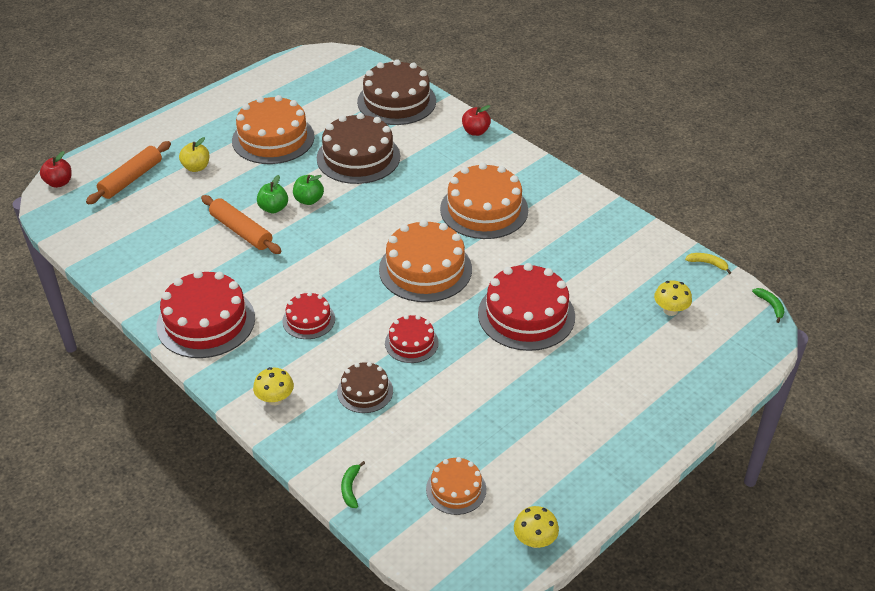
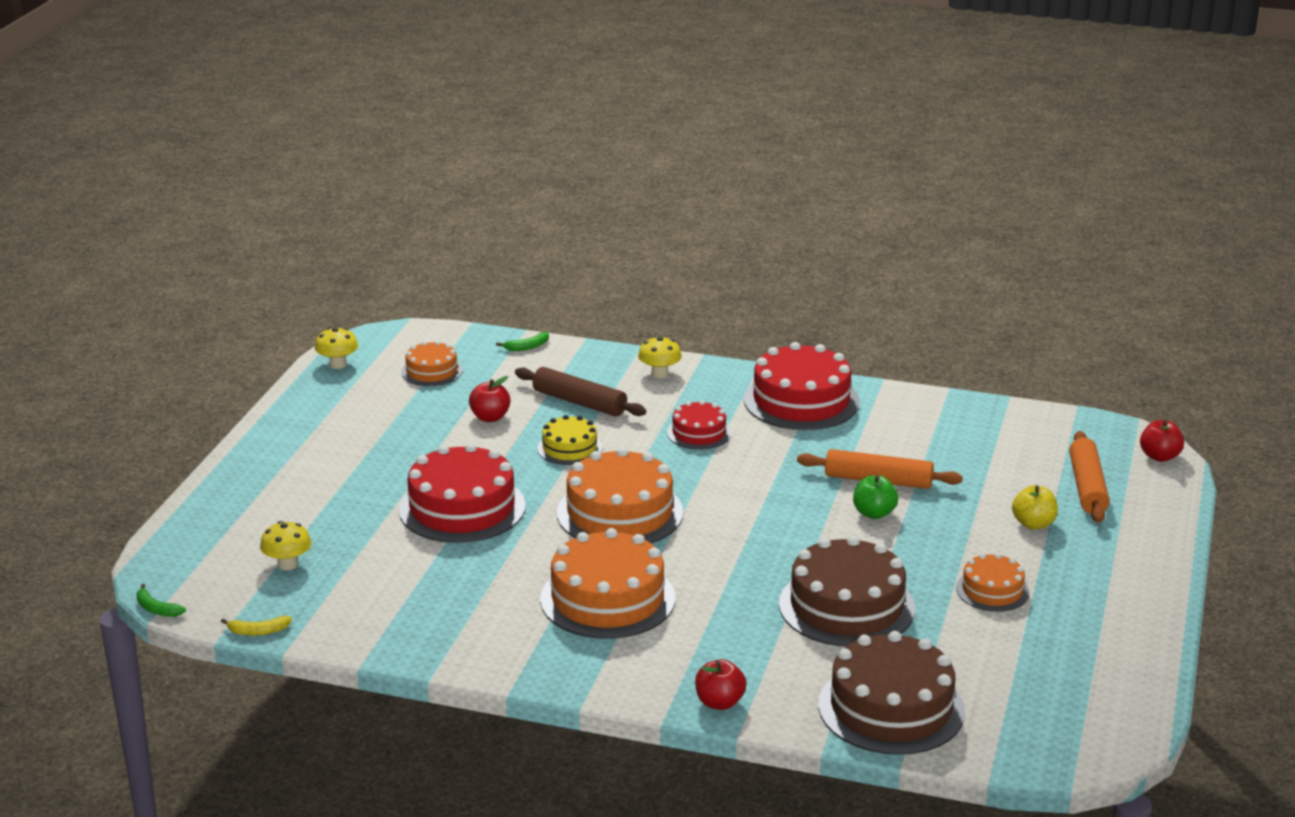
camera: 150 degrees right, 15 degrees down
orange cake [232,95,315,164] -> orange cake [956,553,1029,612], size x0.54
green apple [293,175,324,205] -> none
brown cake [337,362,393,413] -> brown rolling pin [515,367,646,417]
green banana [341,461,365,508] -> green banana turned 90 degrees clockwise [496,332,549,351]
red cake [385,315,439,363] -> yellow cake [537,415,602,465]
none -> red apple [469,376,511,422]

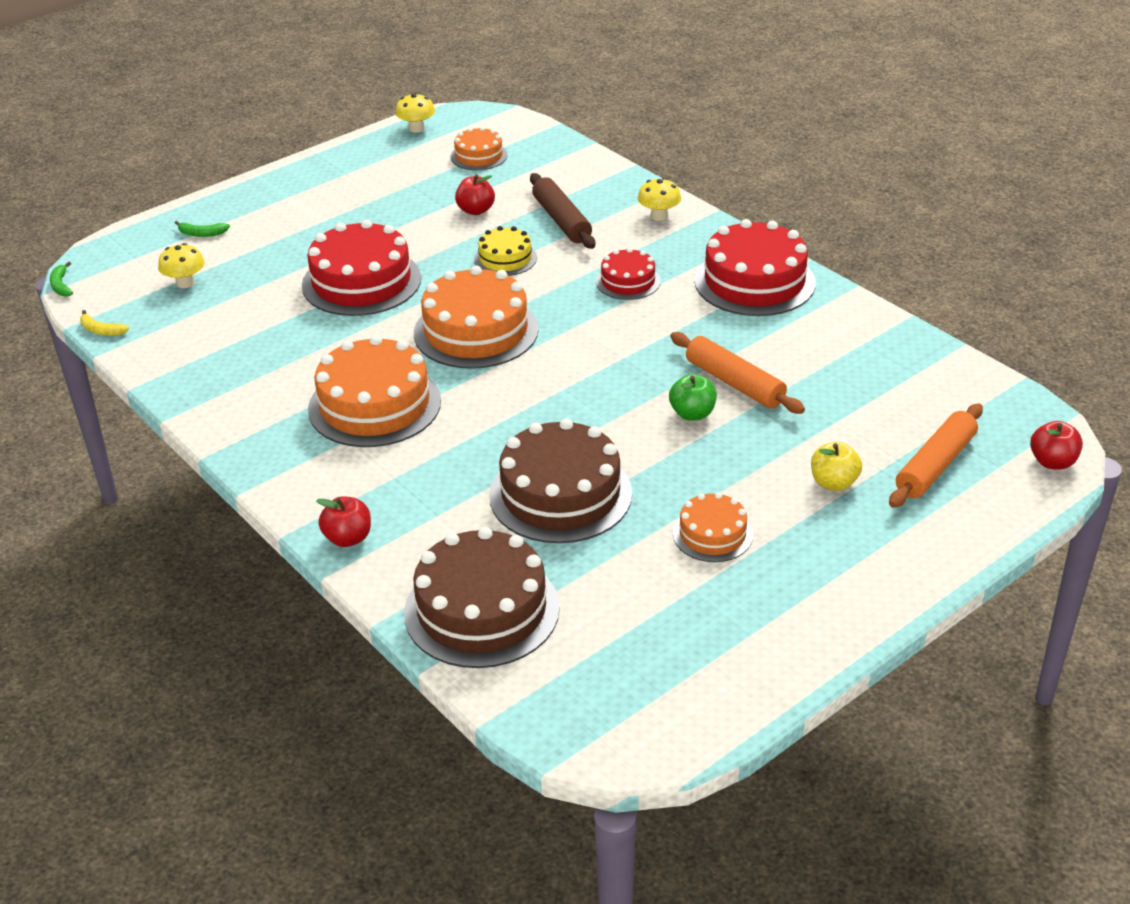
camera: 35 degrees right, 10 degrees up
green banana [496,332,549,351] -> green banana moved to [175,221,230,237]

